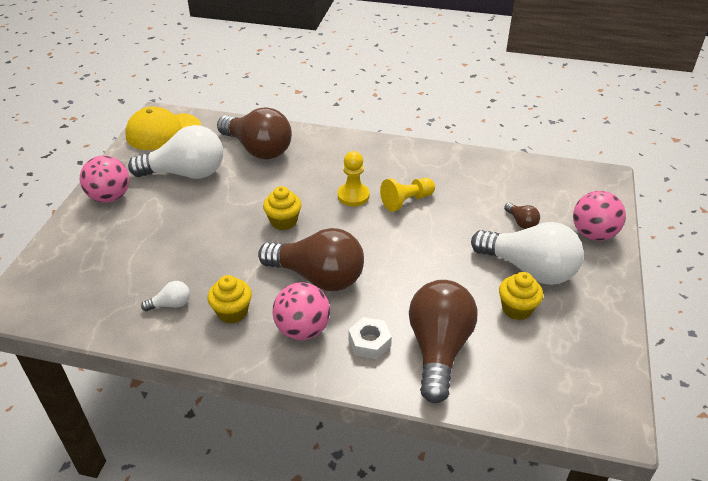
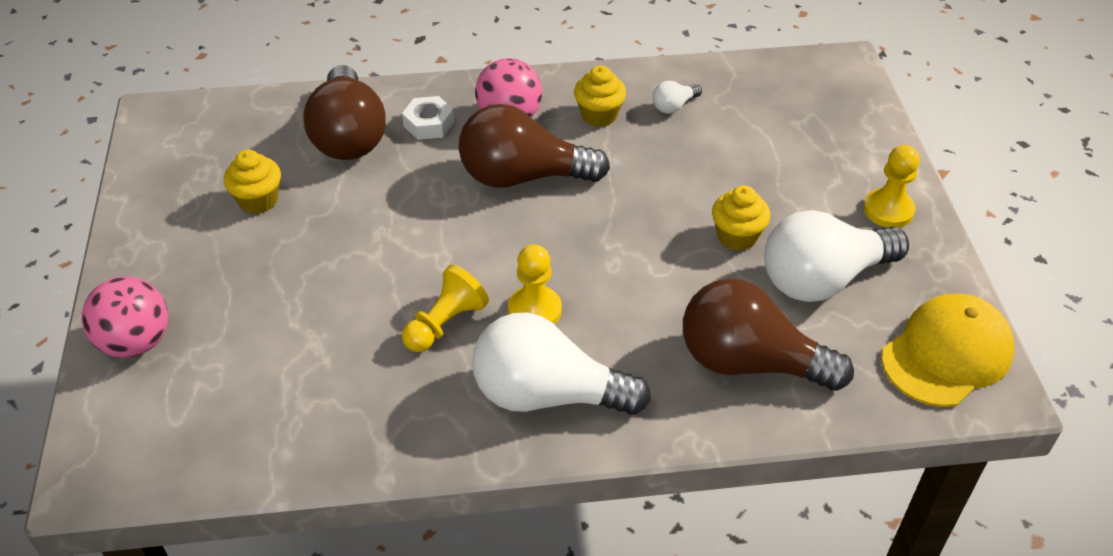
camera: 160 degrees right, 5 degrees up
pink ball [80,155,129,203] -> yellow pawn [864,145,920,228]
yellow cupcake [263,186,302,230] -> yellow cupcake moved to [712,186,770,251]
white light bulb [471,222,584,285] -> white light bulb moved to [472,313,651,415]
brown light bulb [504,203,540,229] -> none

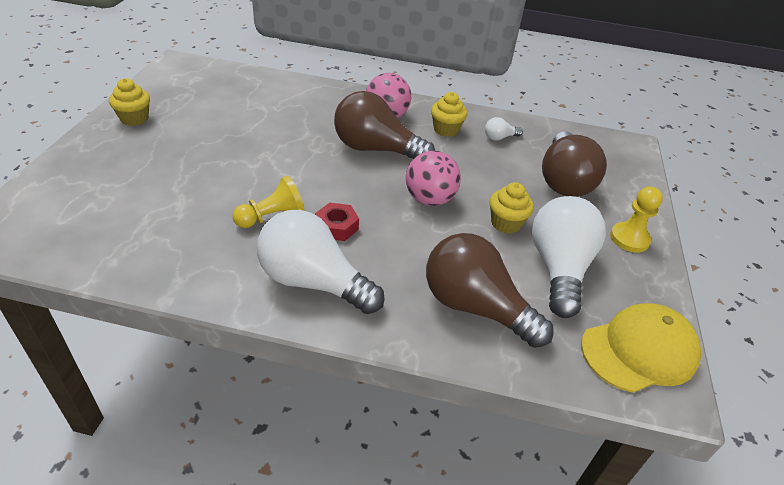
camera: 15 degrees right, 5 degrees down
pink ball [81,277,168,358] -> pink ball moved to [406,151,461,206]
yellow cupcake [224,150,281,214] -> yellow cupcake moved to [109,78,150,126]
brown light bulb [303,65,386,160] -> brown light bulb moved to [542,132,607,197]
white nut [402,96,454,140] -> none
yellow pawn [508,244,562,324] -> red nut [315,203,359,241]
white light bulb [764,210,909,302] -> white light bulb turned 105 degrees clockwise [532,196,606,318]

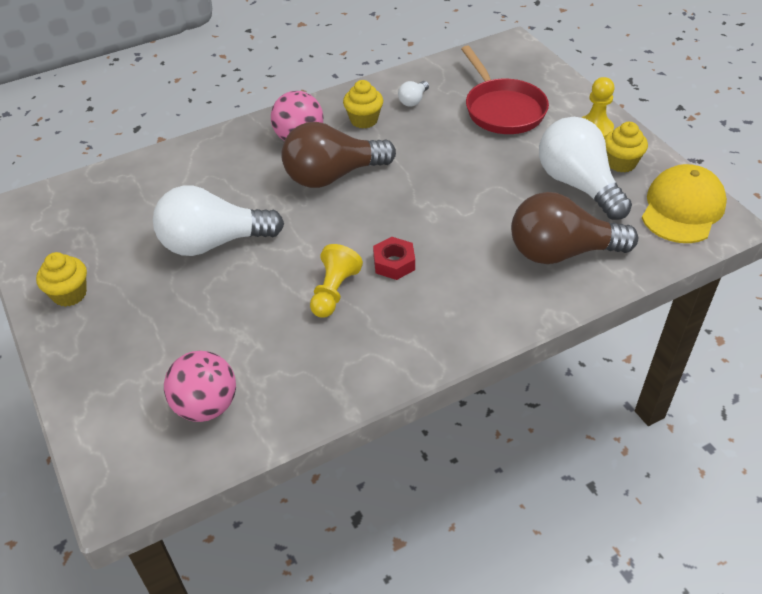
camera: 35 degrees left, 5 degrees up
white light bulb [257,210,385,314] -> white light bulb moved to [153,186,284,256]
pink ball [406,151,461,206] -> pink ball moved to [164,351,236,422]
yellow cupcake [489,182,534,234] -> yellow cupcake moved to [605,122,648,172]
brown light bulb [542,132,607,197] -> red pan [461,46,549,134]

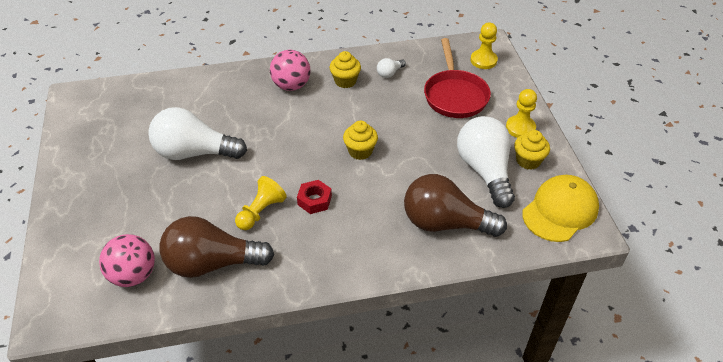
camera: 15 degrees right, 0 degrees up
yellow cupcake [36,252,87,307] -> yellow cupcake moved to [343,120,378,160]
brown light bulb [281,122,396,188] -> brown light bulb moved to [160,216,274,278]
none -> yellow pawn [470,23,498,69]

